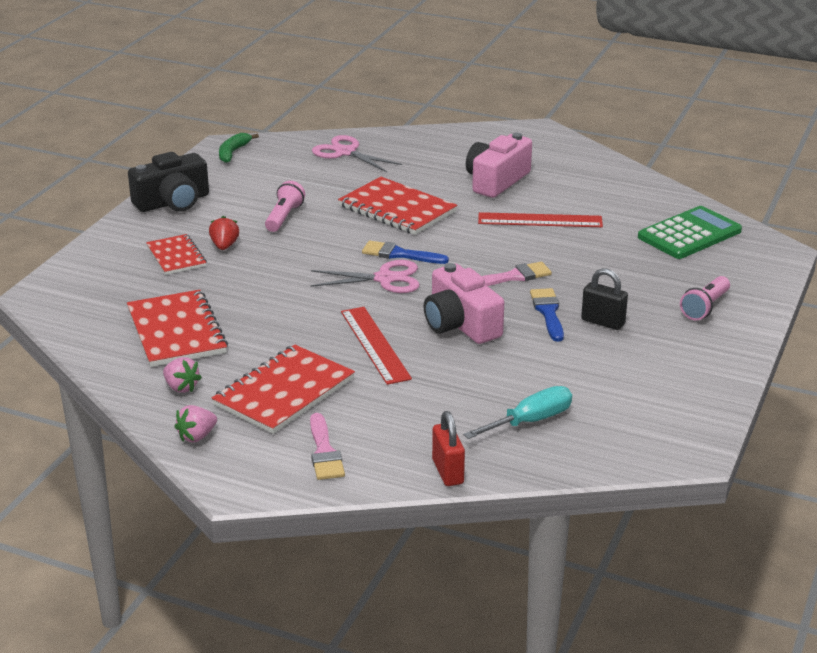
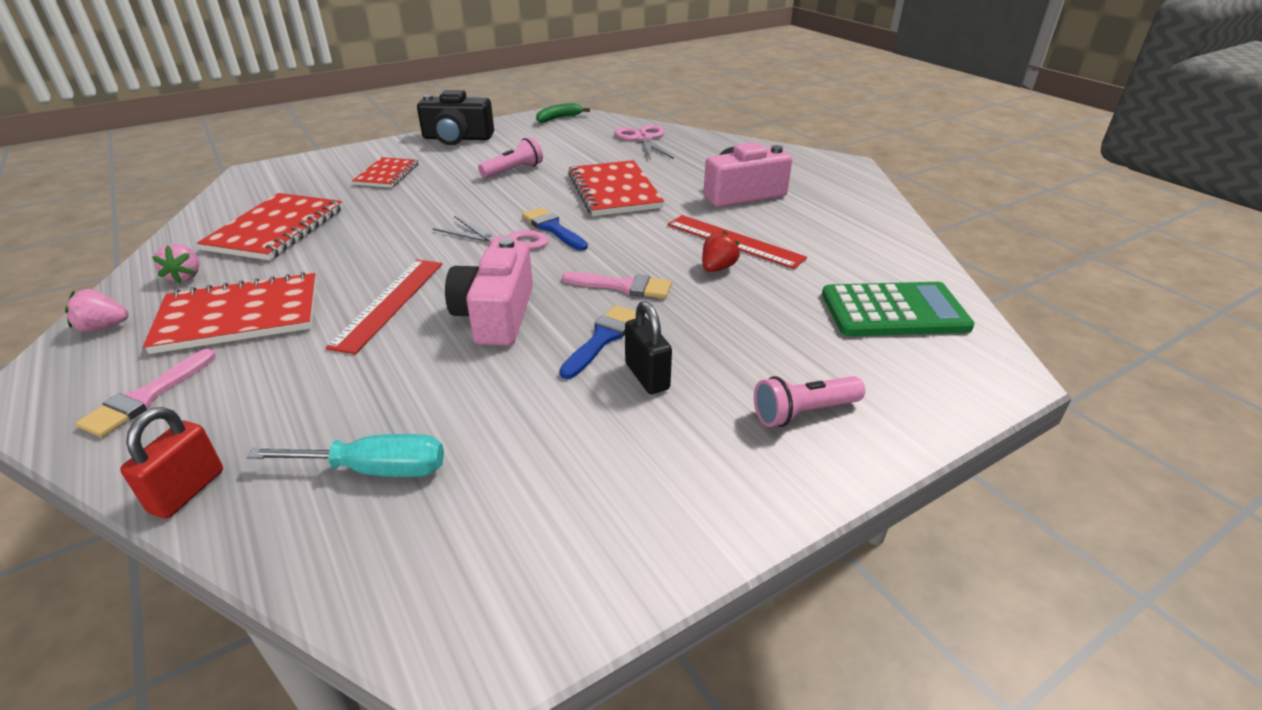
camera: 35 degrees right, 5 degrees up
red strawberry [209,216,239,250] -> red strawberry moved to [702,231,740,272]

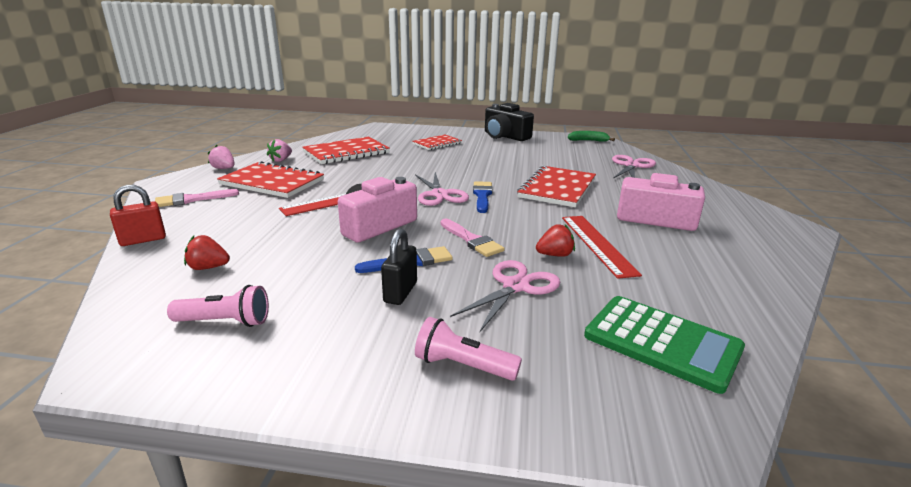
camera: 40 degrees right, 10 degrees down
turquoise screwdriver [247,434,444,477] -> red strawberry [184,235,230,270]
pink flashlight [478,137,543,178] -> pink flashlight moved to [167,285,269,327]
none -> pink scissors [450,260,561,332]

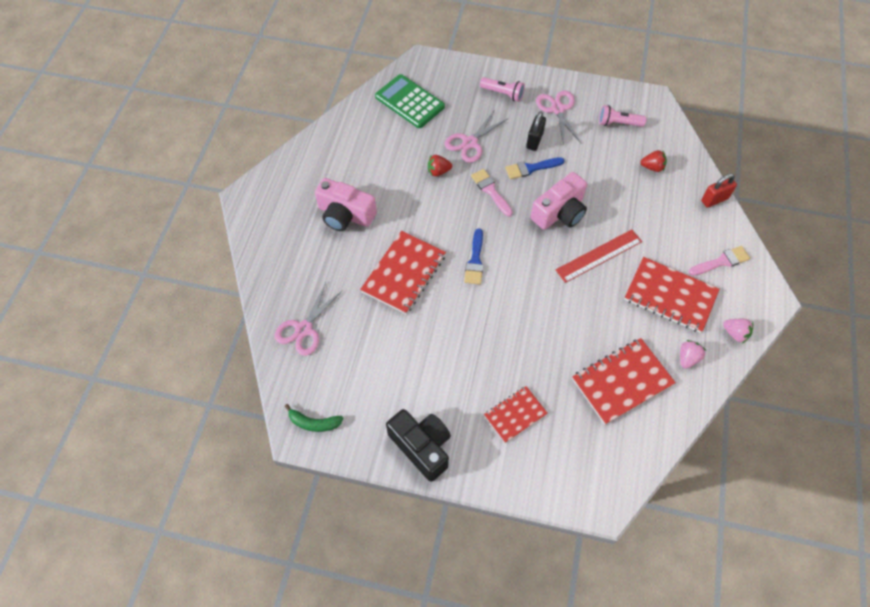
camera: 175 degrees left, 35 degrees up
pink scissors [415,172,469,206] -> pink scissors moved to [536,90,581,145]
red ruler [562,216,642,279] -> none

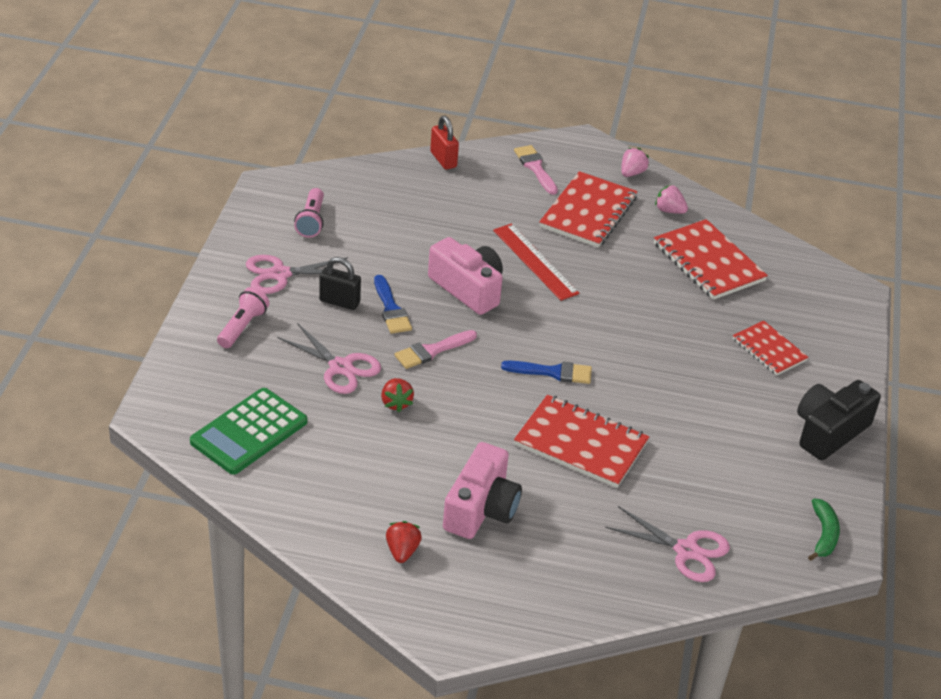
camera: 95 degrees left, 20 degrees down
red strawberry [640,150,667,172] -> red strawberry moved to [386,521,422,563]

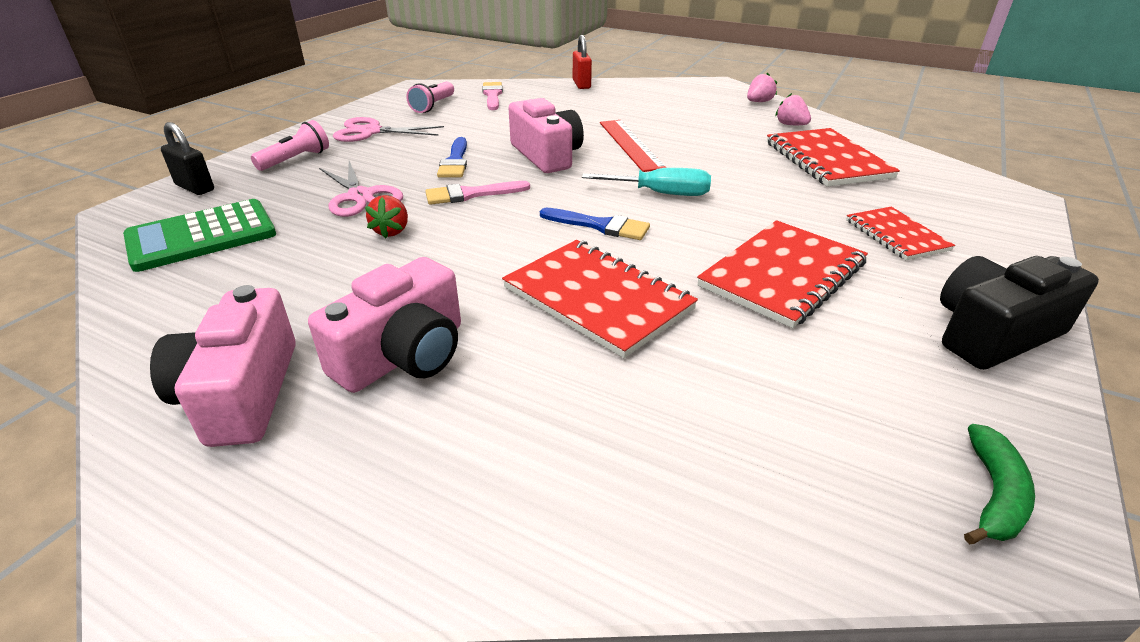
camera: 20 degrees right, 5 degrees down
black padlock [319,257,361,310] -> black padlock moved to [161,122,214,195]
red strawberry [386,521,422,563] -> pink camera [150,285,296,447]
pink brush [514,145,558,195] -> pink brush moved to [482,82,503,110]
red notebook [539,171,638,248] -> red notebook moved to [697,220,868,328]
pink scissors [605,506,730,582] -> none
none -> turquoise screwdriver [582,168,711,196]

